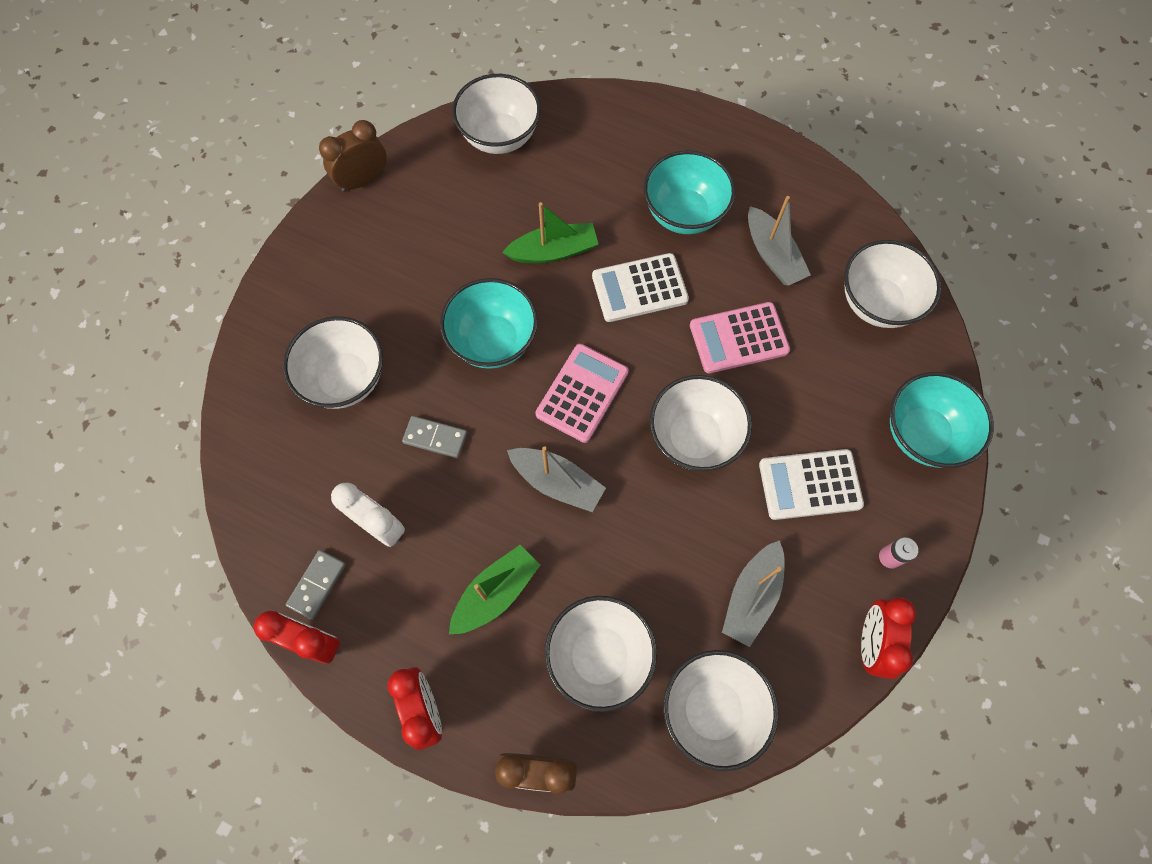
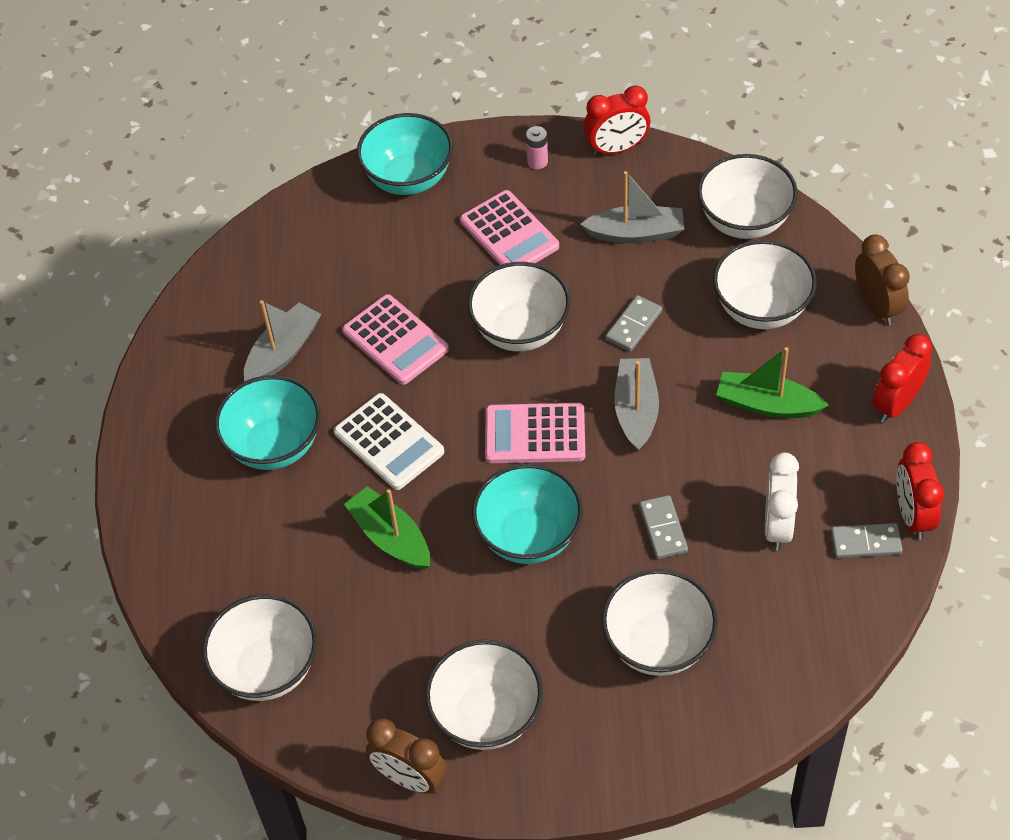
camera: 115 degrees left, 15 degrees down
white calculator [759,449,864,520] -> pink calculator [460,190,559,265]
white bowl [844,240,941,328] -> white bowl moved to [425,640,543,750]
none -> grey domino [605,295,662,352]

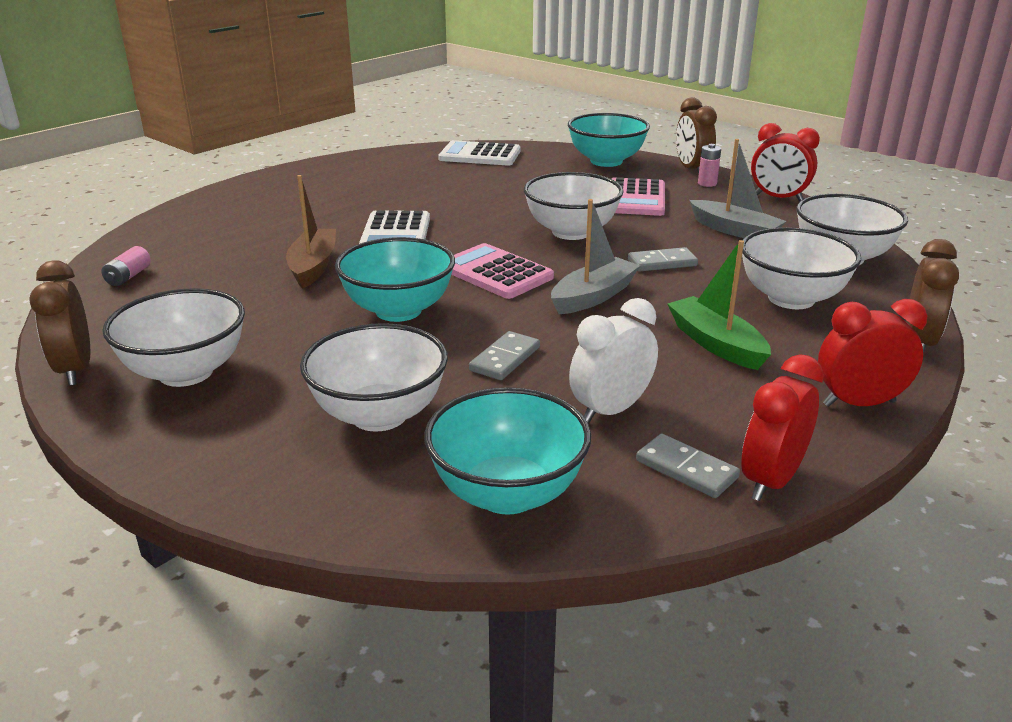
camera: 40 degrees right, 25 degrees down
white bowl [202,594,317,701] -> pink battery [102,246,151,286]
turquoise bowl [214,375,321,470] -> turquoise bowl moved to [424,387,591,515]
grey boat [244,300,321,381] -> none
pink calculator [342,294,449,385] -> none
green boat [344,486,430,570] -> brown boat [286,175,336,289]
none -> white calculator [438,140,521,166]
none -> brown clock [676,97,717,174]

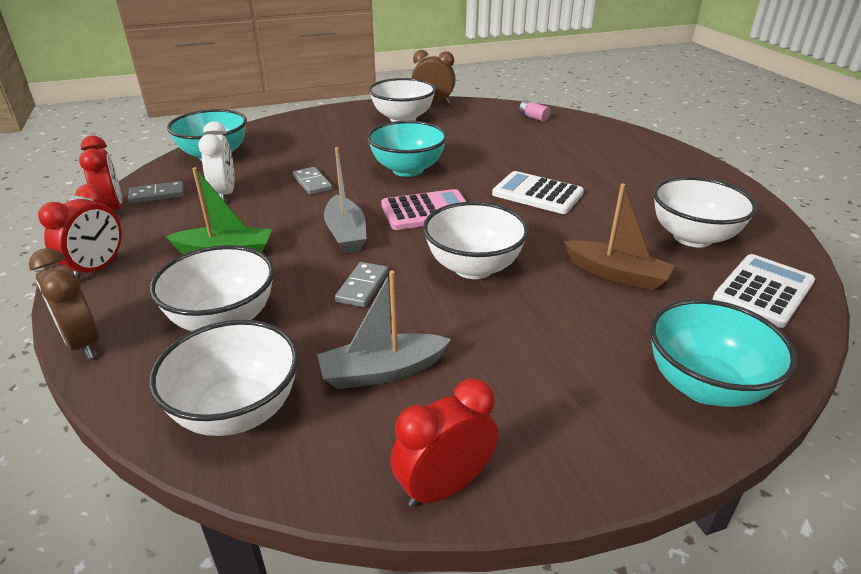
camera: 120 degrees right, 5 degrees up
brown boat [286,175,336,289] -> brown boat moved to [564,183,675,291]
white bowl [300,323,448,432] -> white bowl moved to [653,177,757,248]
pink calculator [611,177,665,216] -> none
brown clock [676,97,717,174] -> none
pink battery [698,144,721,187] -> none

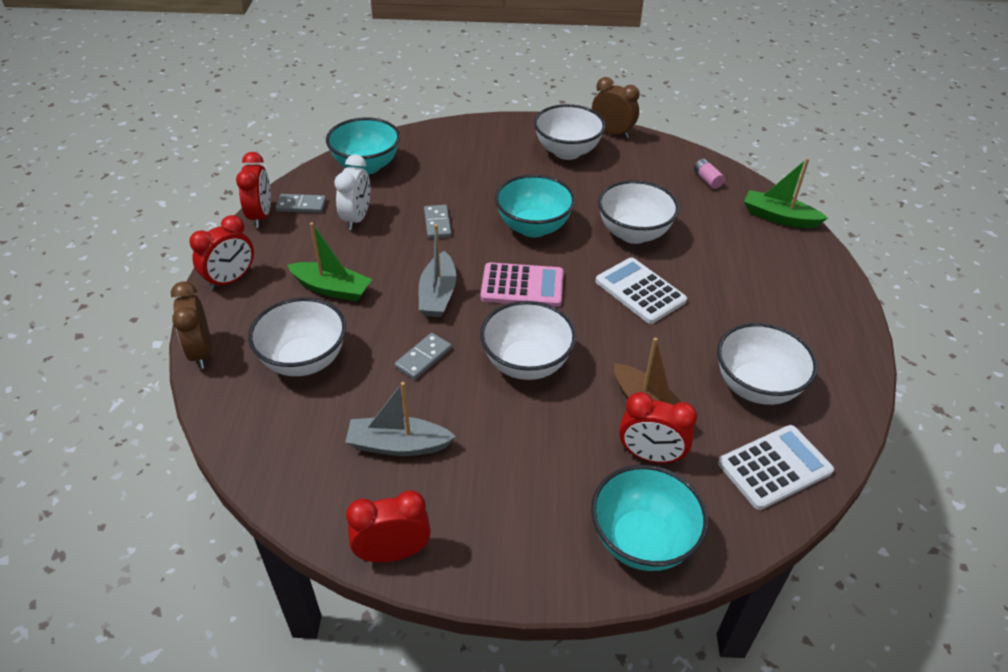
camera: 20 degrees right, 10 degrees up
white bowl [149,320,299,436] -> white bowl moved to [598,180,679,244]
none -> red clock [619,392,697,464]
none -> green boat [744,158,828,228]

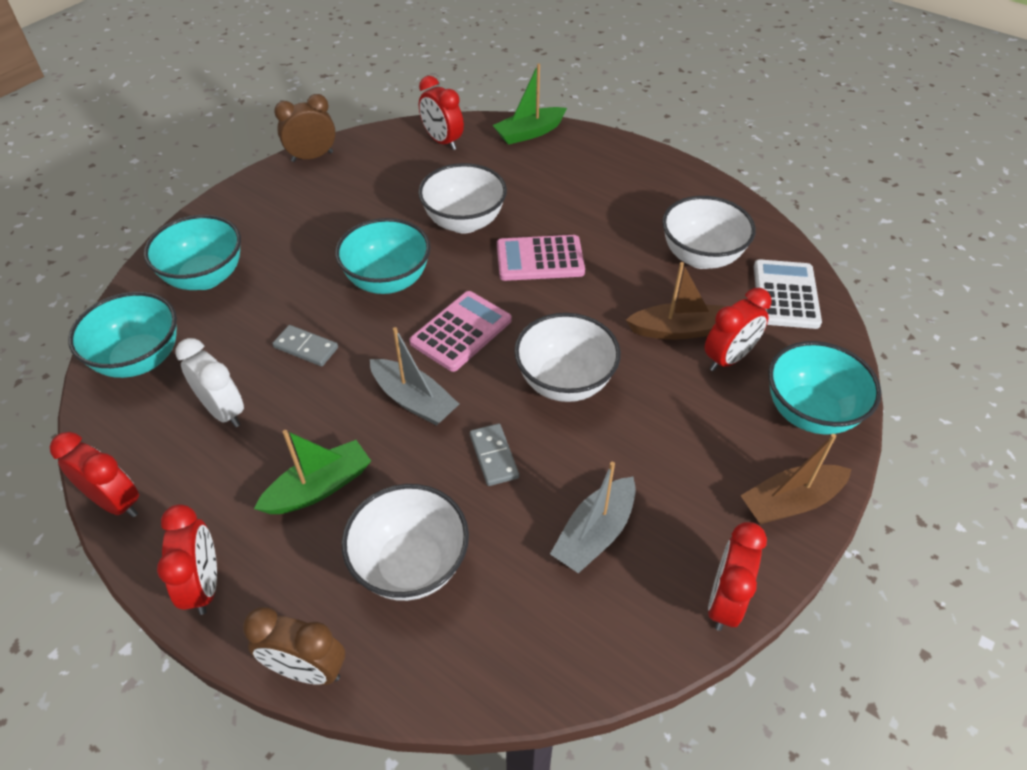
camera: 55 degrees left, 5 degrees up
grey domino [276,194,326,213] -> none
white bowl [534,104,606,160] -> none
white calculator [595,257,687,324] -> pink calculator [497,235,585,281]
pink battery [694,159,725,189] -> red clock [419,76,464,150]
none -> turquoise bowl [144,215,241,290]
none -> brown boat [740,434,852,524]

